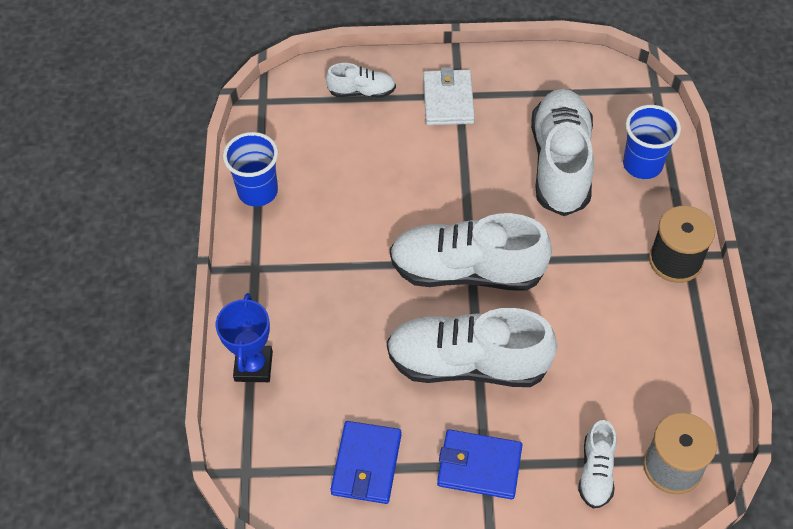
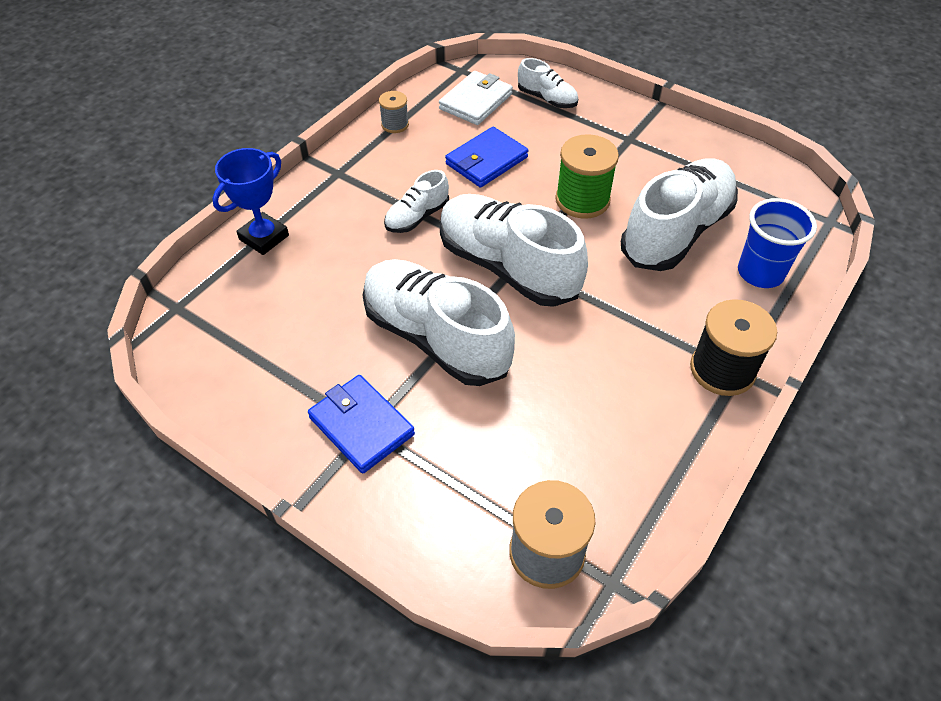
camera: 35 degrees right, 5 degrees down
blue cup [223,132,278,207] -> grey spool [379,91,409,133]
blue wallet [331,421,401,504] -> blue wallet moved to [445,127,528,188]
white wallet [423,67,475,125] -> white wallet moved to [439,71,513,125]
white shoe [578,420,617,509] -> white shoe moved to [384,170,449,233]
none -> green spool [555,134,619,219]

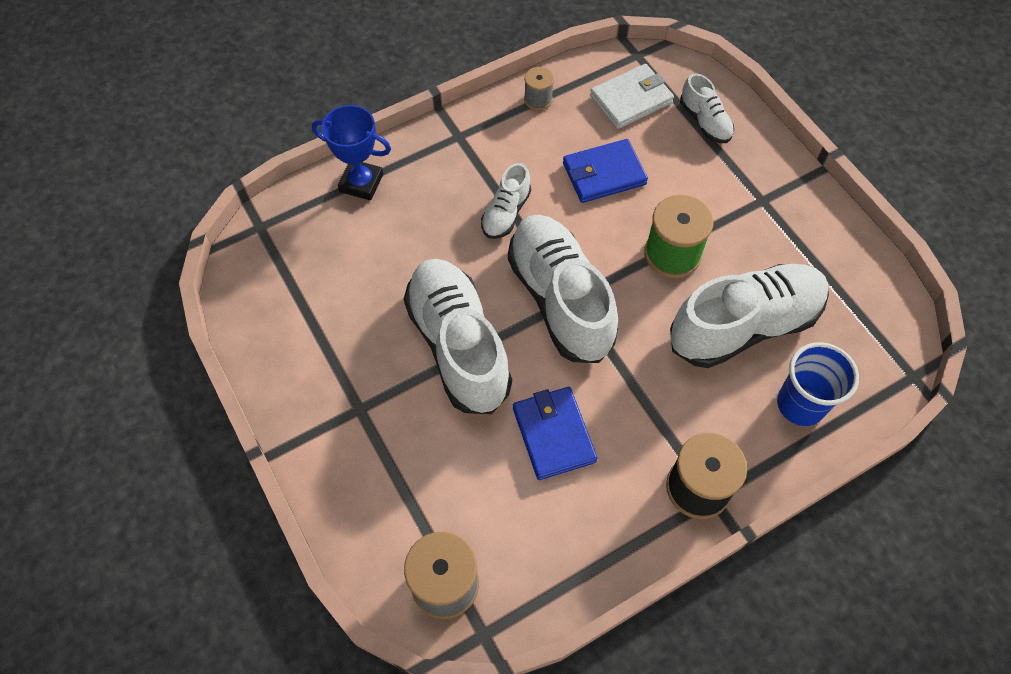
camera: 25 degrees right, 10 degrees up
blue trophy [212,148,289,255] -> blue trophy turned 45 degrees clockwise [312,105,391,200]
blue wallet [308,375,415,474] -> blue wallet moved to [513,387,597,480]
white shoe [384,170,449,233] -> white shoe turned 45 degrees counterclockwise [481,163,531,239]

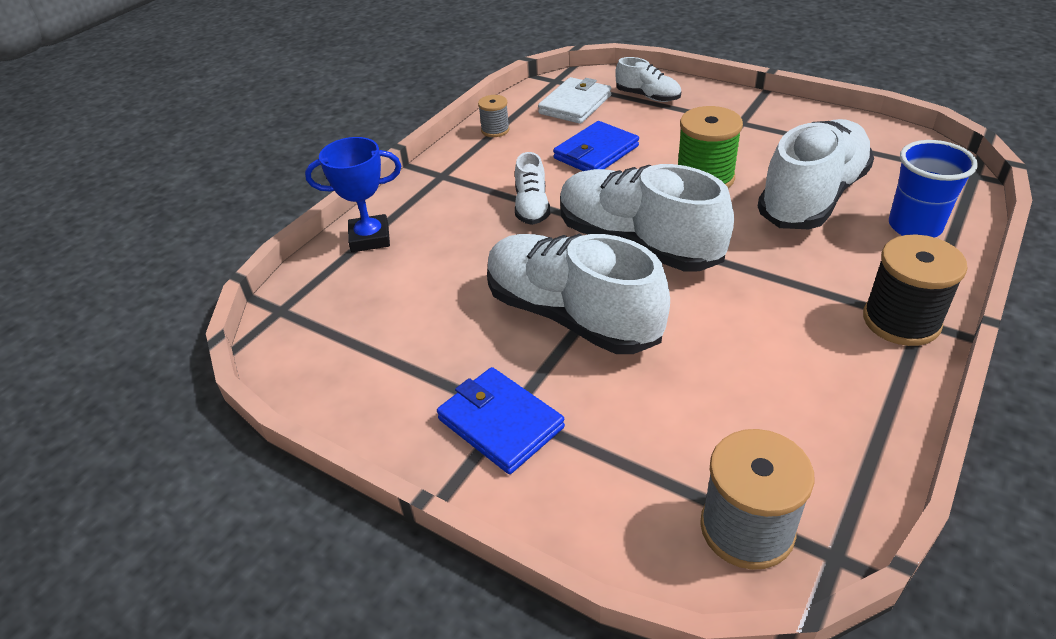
camera: 25 degrees left, 20 degrees down
blue wallet [513,387,597,480] -> blue wallet moved to [437,367,565,474]

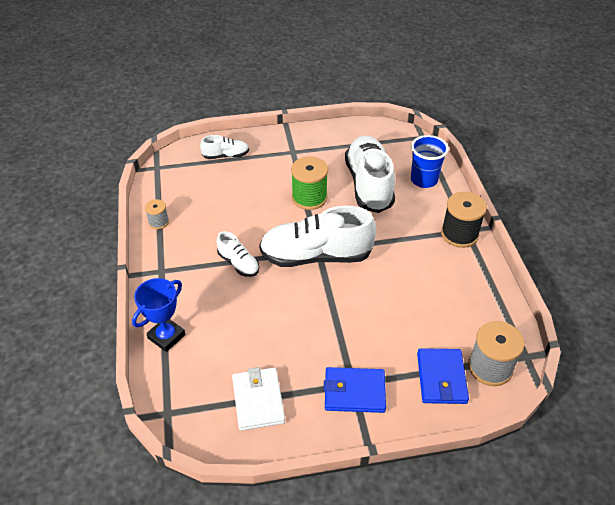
camera: 45 degrees left, 5 degrees up
white shoe [487,234,670,354] -> none
white wallet [538,77,611,124] -> white wallet moved to [232,367,285,431]
blue wallet [553,121,639,171] -> blue wallet moved to [417,348,469,404]

